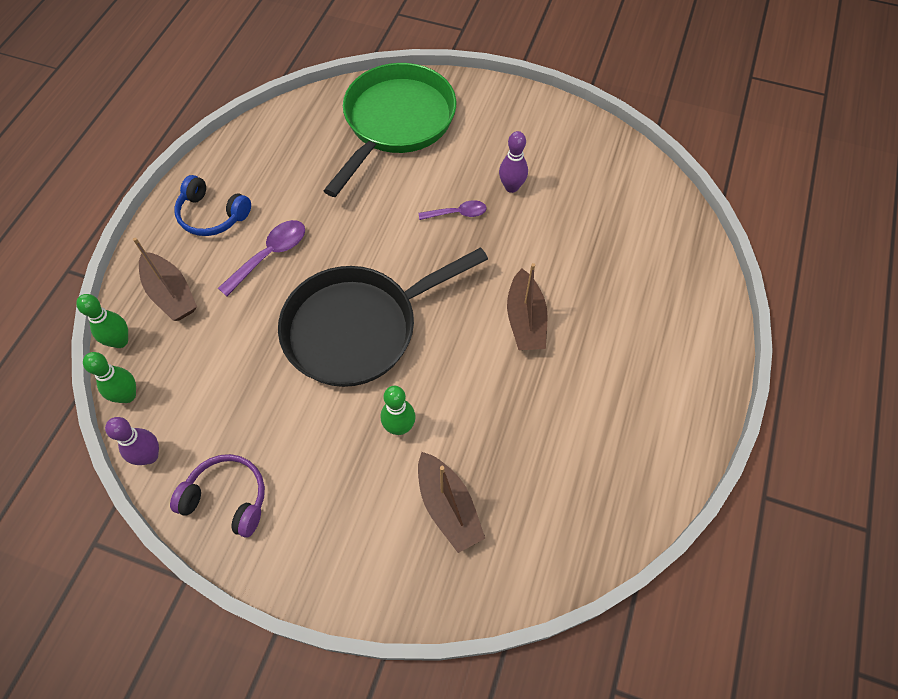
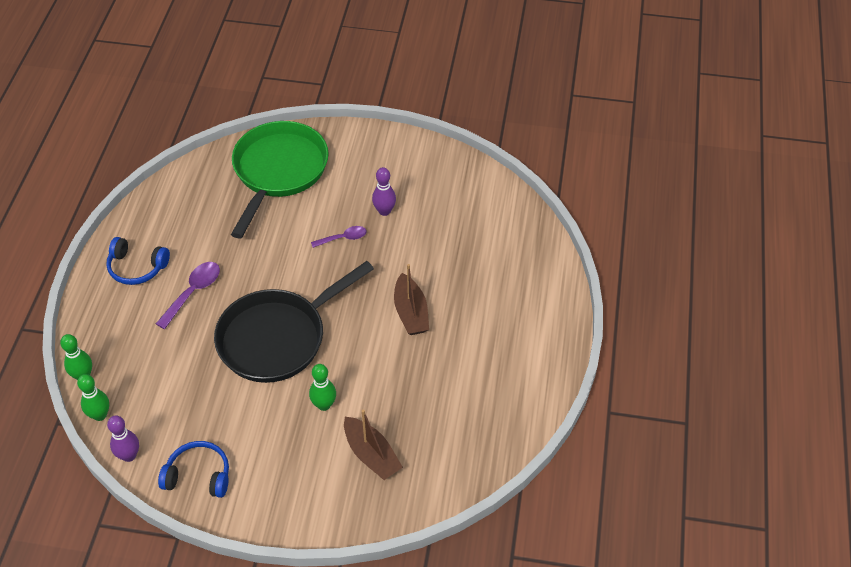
camera: 10 degrees left, 10 degrees down
brown boat [133,237,197,321] -> none
purple headphones [170,454,265,538] -> blue headphones [158,441,229,498]

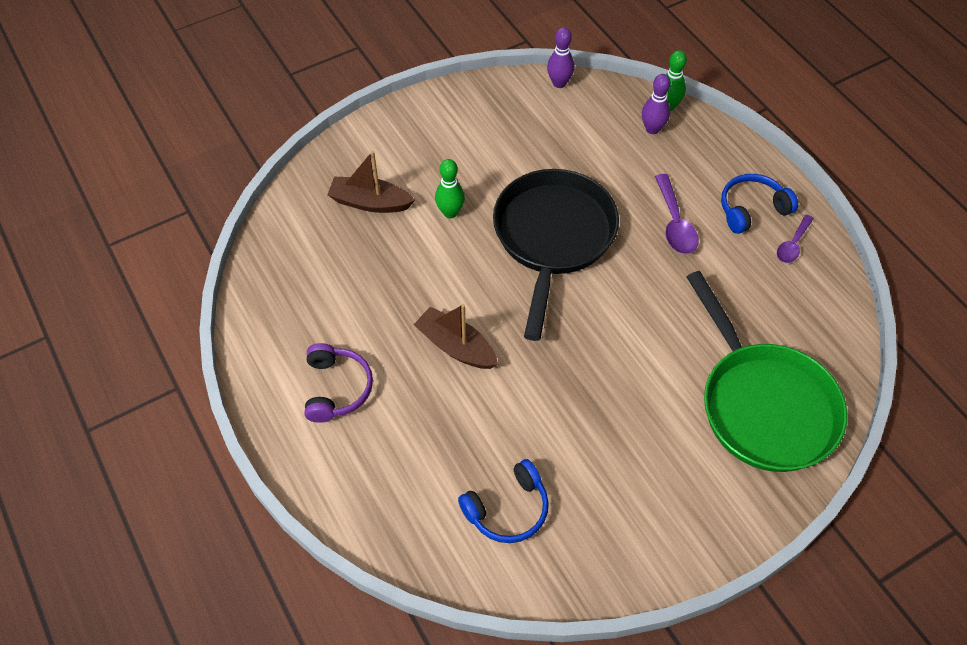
camera: 140 degrees right, 5 degrees up
green bowling pin [77,374,109,421] -> none
blue headphones [158,441,229,498] -> blue headphones moved to [458,459,549,543]
purple spoon [311,226,367,248] -> purple spoon moved to [777,214,814,263]
purple bowling pin [372,167,396,216] -> purple bowling pin moved to [642,74,671,134]
none -> purple headphones [305,343,373,423]

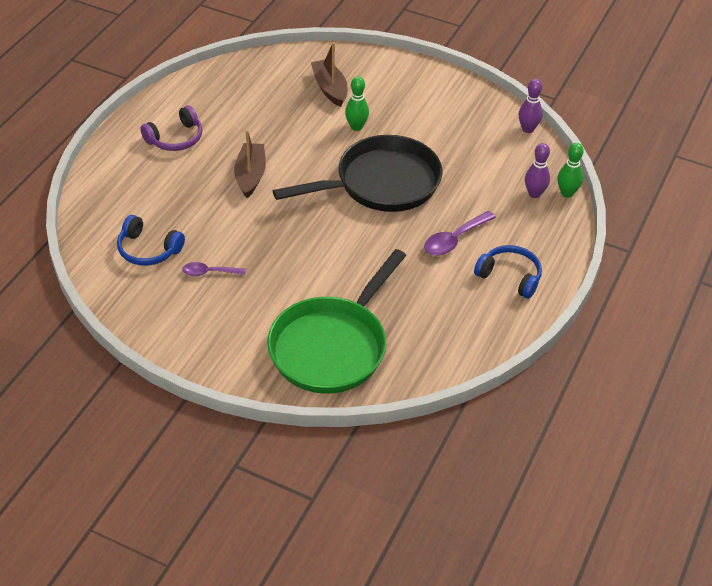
camera: 55 degrees right, 10 degrees down
purple spoon [777,214,814,263] -> purple spoon moved to [182,262,245,276]

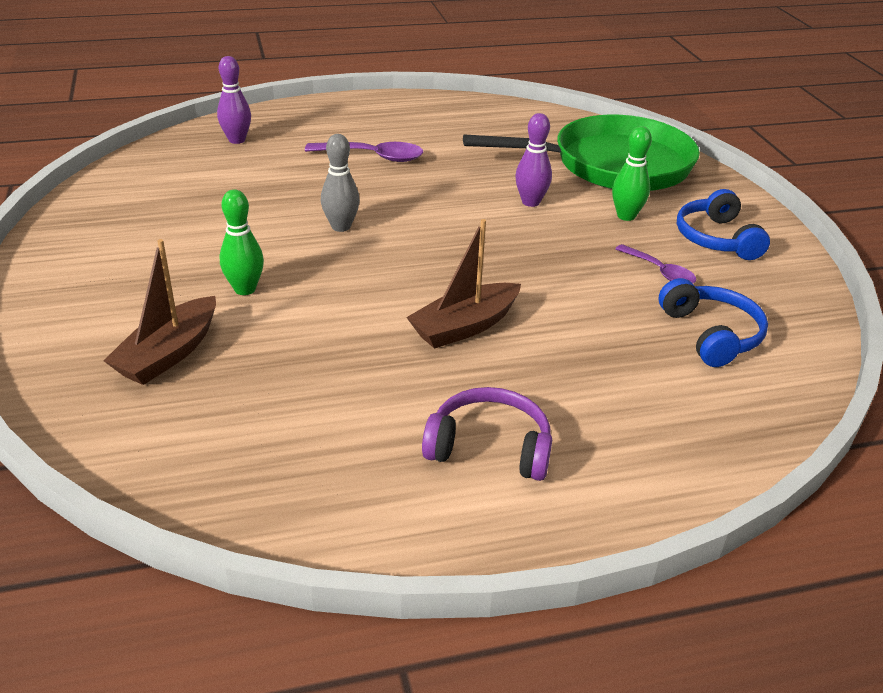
camera: 130 degrees left, 10 degrees down
black pan [273,135,442,212] -> grey bowling pin [321,134,360,232]
blue headphones [474,245,542,299] -> blue headphones moved to [677,189,770,260]
purple bowling pin [519,79,543,133] -> purple bowling pin moved to [515,113,552,207]
green bowling pin [558,143,584,198] -> green bowling pin moved to [612,126,652,221]

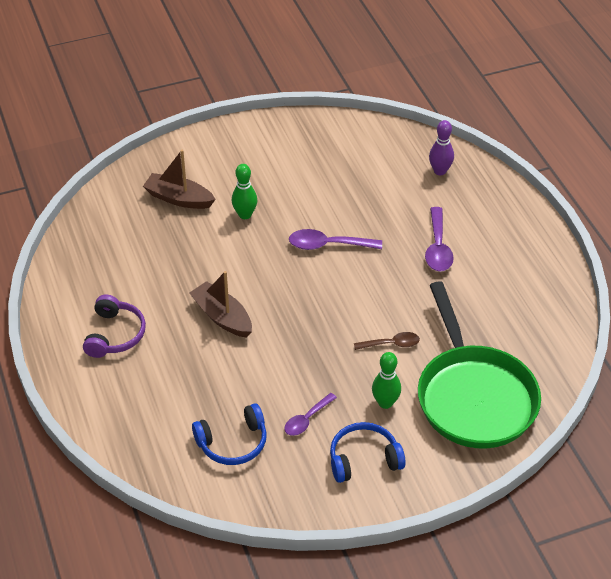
camera: 85 degrees right, 10 degrees up
grey bowling pin [321,134,360,232] -> purple spoon [289,229,382,250]
purple bowling pin [515,113,552,207] -> brown spoon [354,332,420,350]

